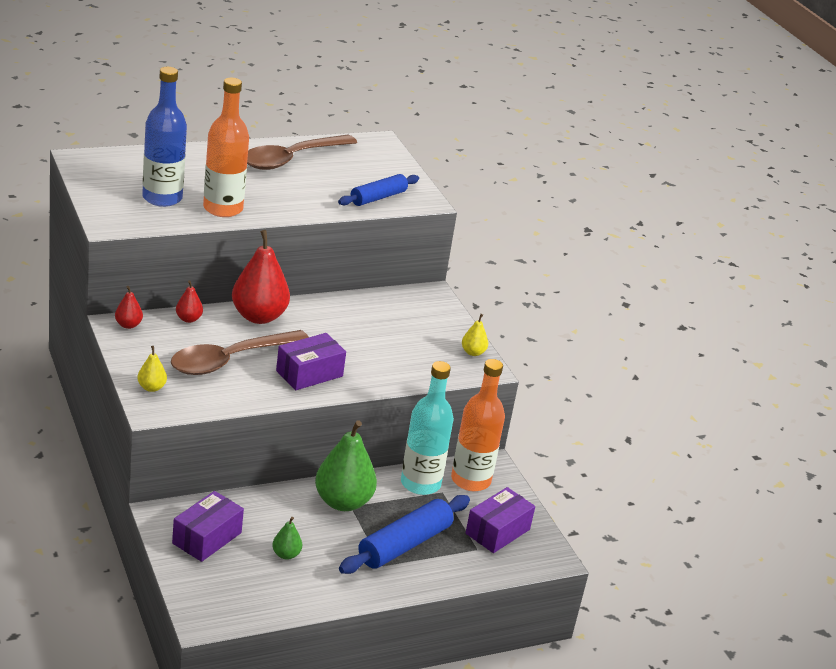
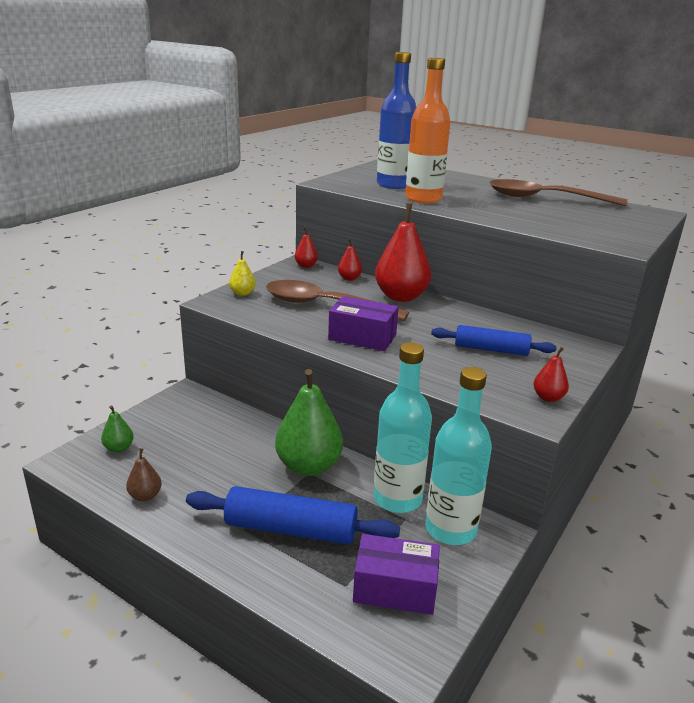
camera: 60 degrees right, 5 degrees down
purple box [172,491,244,562] -> none
green pear [272,517,302,560] -> green pear moved to [101,405,134,453]
blue rolling pin [338,174,419,206] -> blue rolling pin moved to [431,325,556,356]
orange bottle [451,359,505,491] -> turquoise bottle [425,367,492,545]
yellow pear [462,314,488,356] -> red pear [533,347,569,402]
none -> brown pear [126,448,162,501]

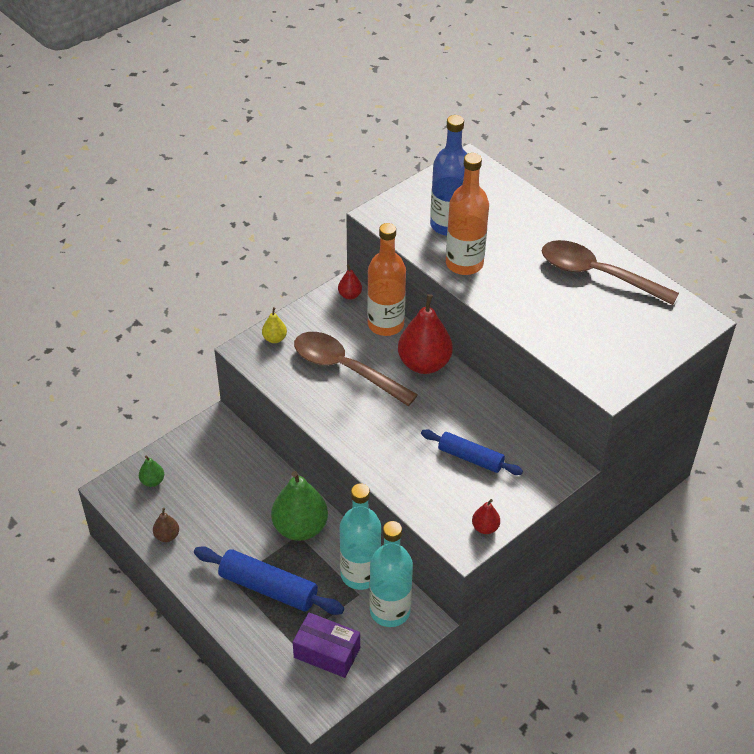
camera: 15 degrees right, 20 degrees up
purple box [328,296,399,351] -> none
red pear [338,239,362,281] -> orange bottle [367,223,406,336]

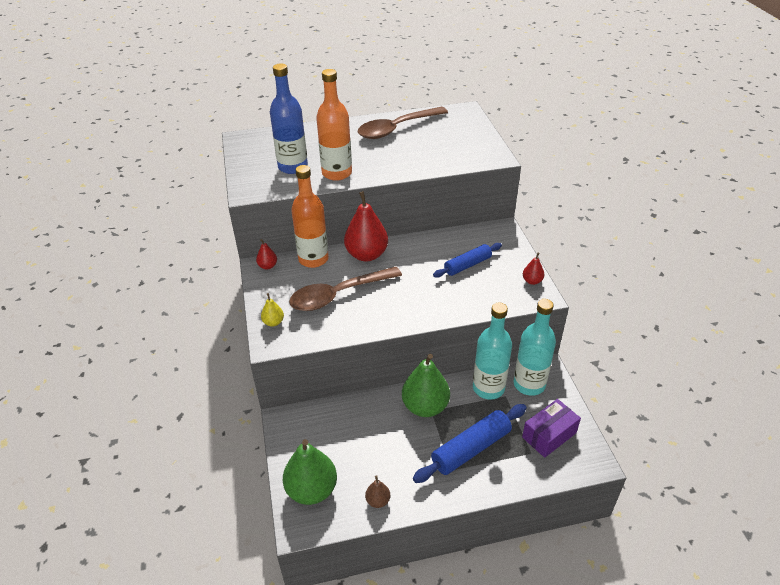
camera: 60 degrees left, 5 degrees down
green pear [139,455,164,487] -> green pear [283,439,337,505], size x2.15

